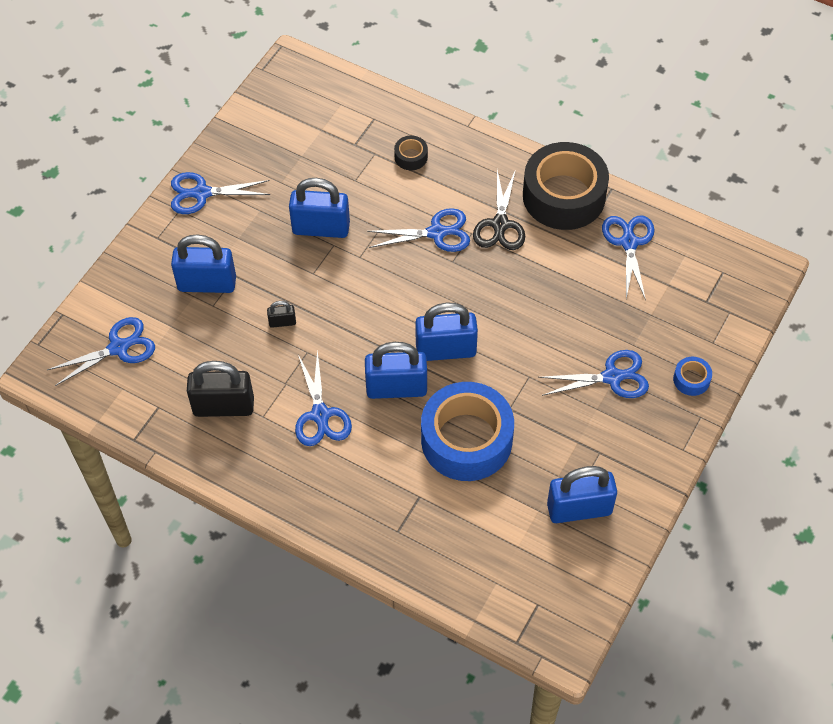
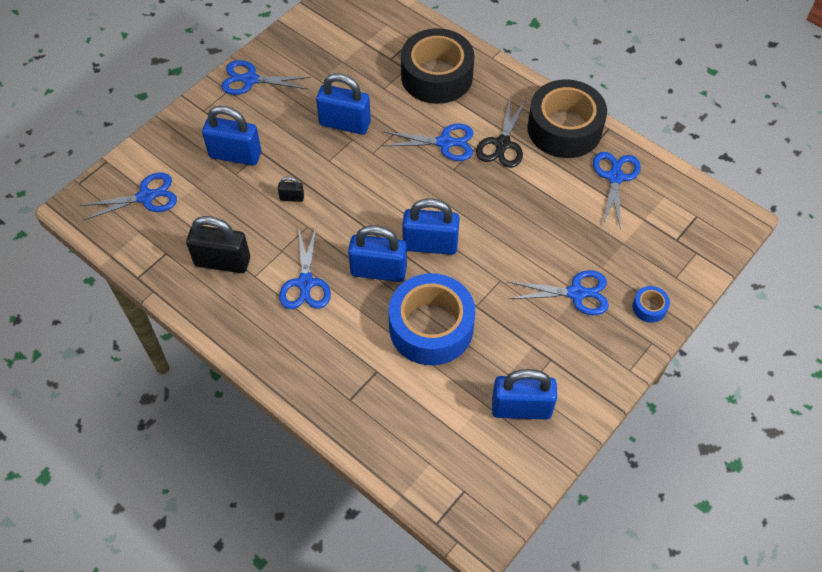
camera: 10 degrees right, 0 degrees up
black tape [394,136,428,170] -> black tape [401,28,474,104], size x2.45

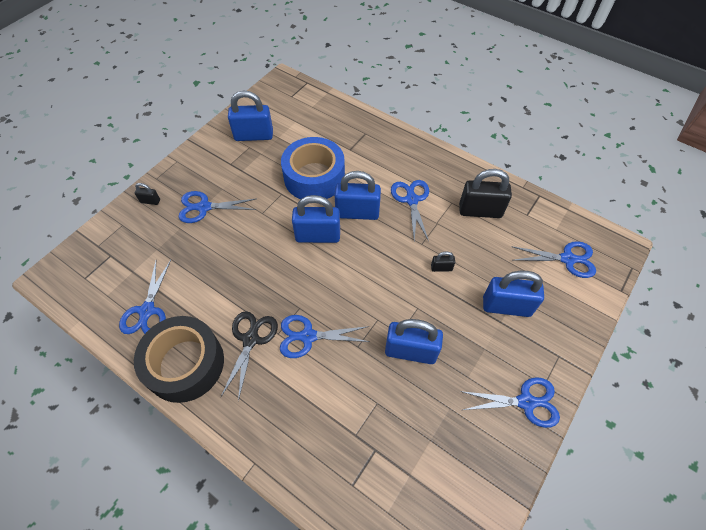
camera: 175 degrees right, 0 degrees up
blue scissors [79,173,177,220] -> blue scissors turned 150 degrees counterclockwise [511,241,596,278]
black tape [401,28,474,104] -> none
blue tape [632,286,670,323] -> black padlock [134,183,160,205]

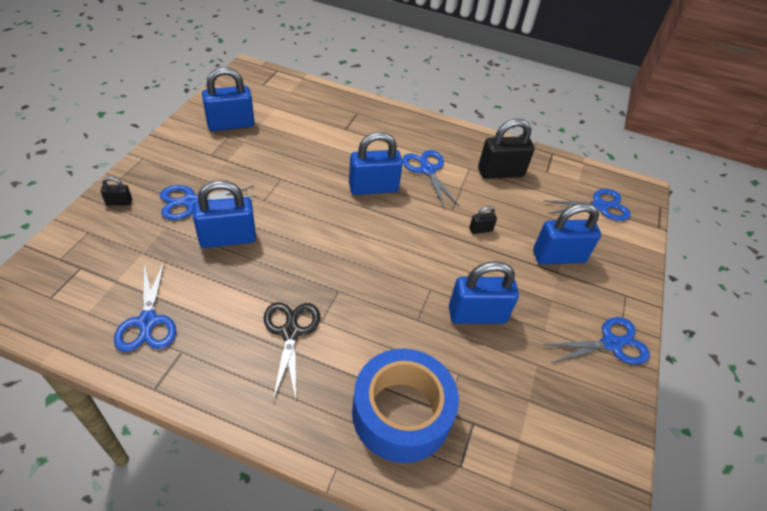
camera: 20 degrees left, 10 degrees down
black tape [134,316,224,403] -> none
blue scissors [280,315,370,358] -> none
blue tape [281,137,345,199] -> blue tape moved to [352,349,459,463]
blue padlock [292,195,340,243] -> blue padlock moved to [193,180,256,248]

